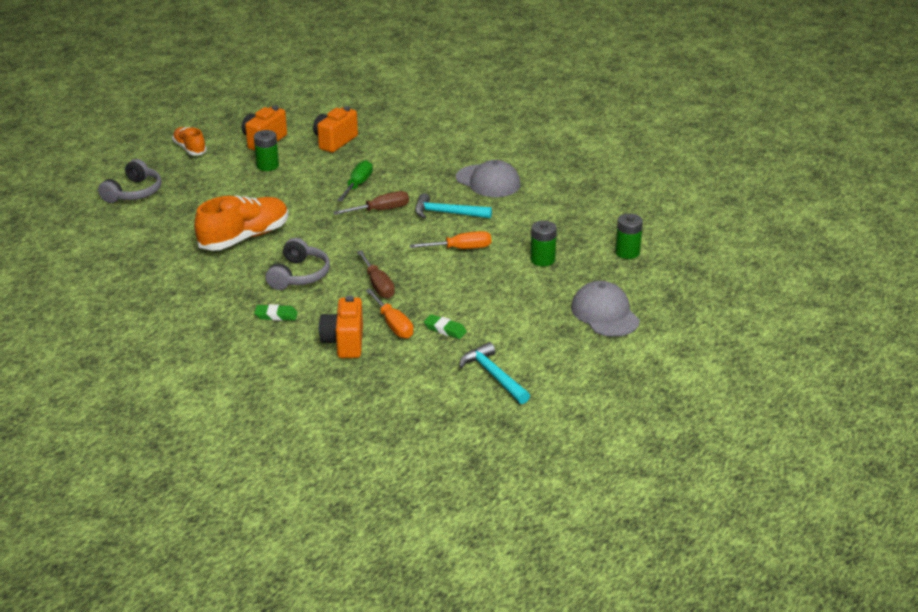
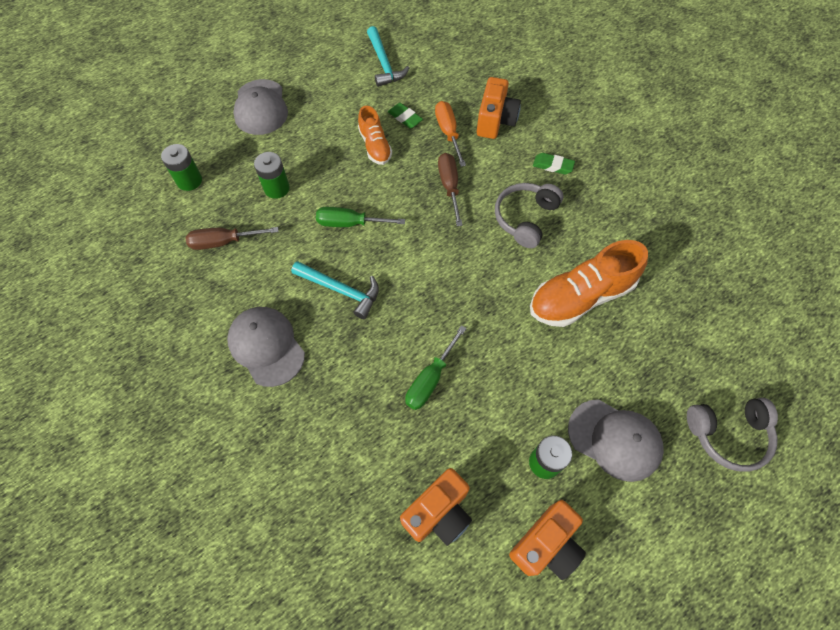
camera: 165 degrees left, 30 degrees up
grey headphones [98,159,161,203] -> grey headphones turned 135 degrees counterclockwise [687,398,778,472]
orange shoe [172,127,207,155] -> orange shoe moved to [358,106,392,165]
brown screwdriver [333,191,409,215] -> brown screwdriver moved to [186,227,279,250]
orange screwdriver [410,231,491,249] -> green screwdriver [316,207,405,227]
none -> grey cap [568,399,664,482]

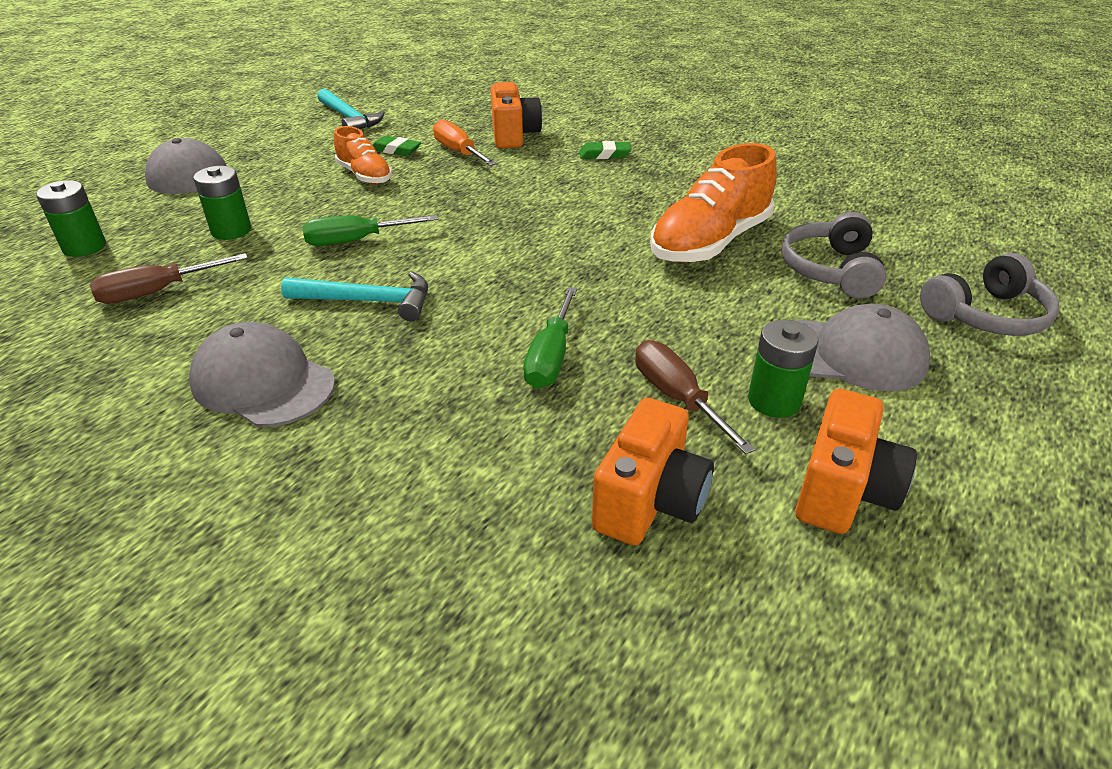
camera: 20 degrees left, 25 degrees down
brown screwdriver [438,153,463,226] -> brown screwdriver moved to [635,340,756,454]
grey headphones [495,183,563,248] -> grey headphones moved to [782,212,887,298]

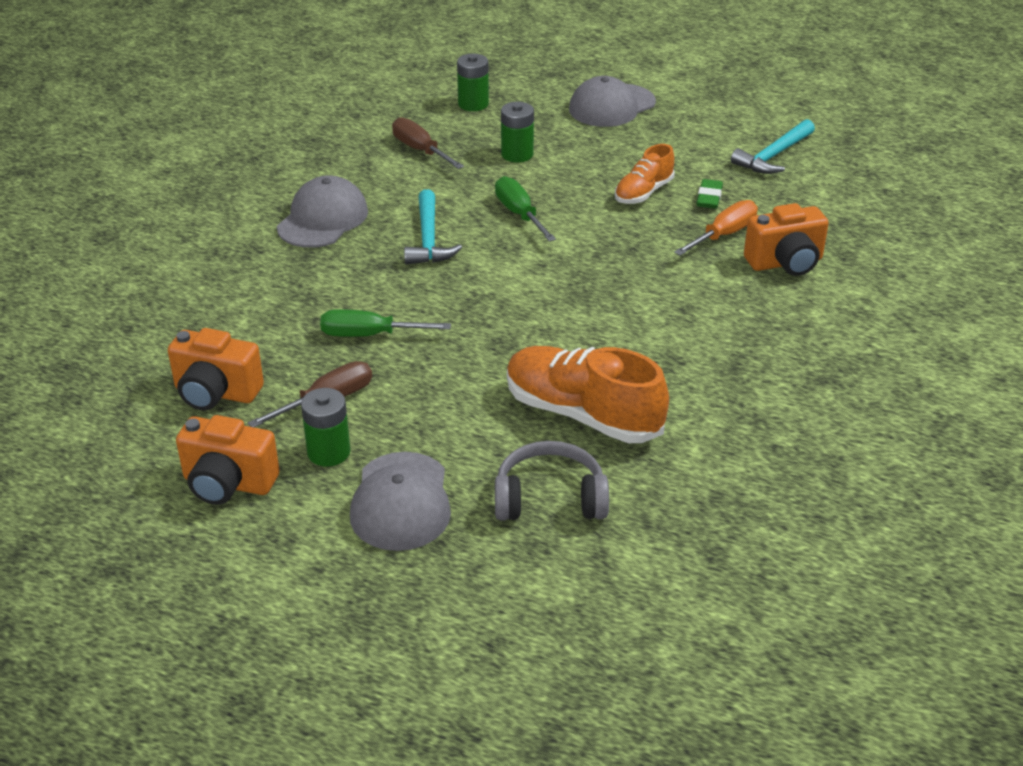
camera: 80 degrees right, 0 degrees up
green eraser [579,141,631,159] -> none
grey headphones [920,253,1059,336] -> none

